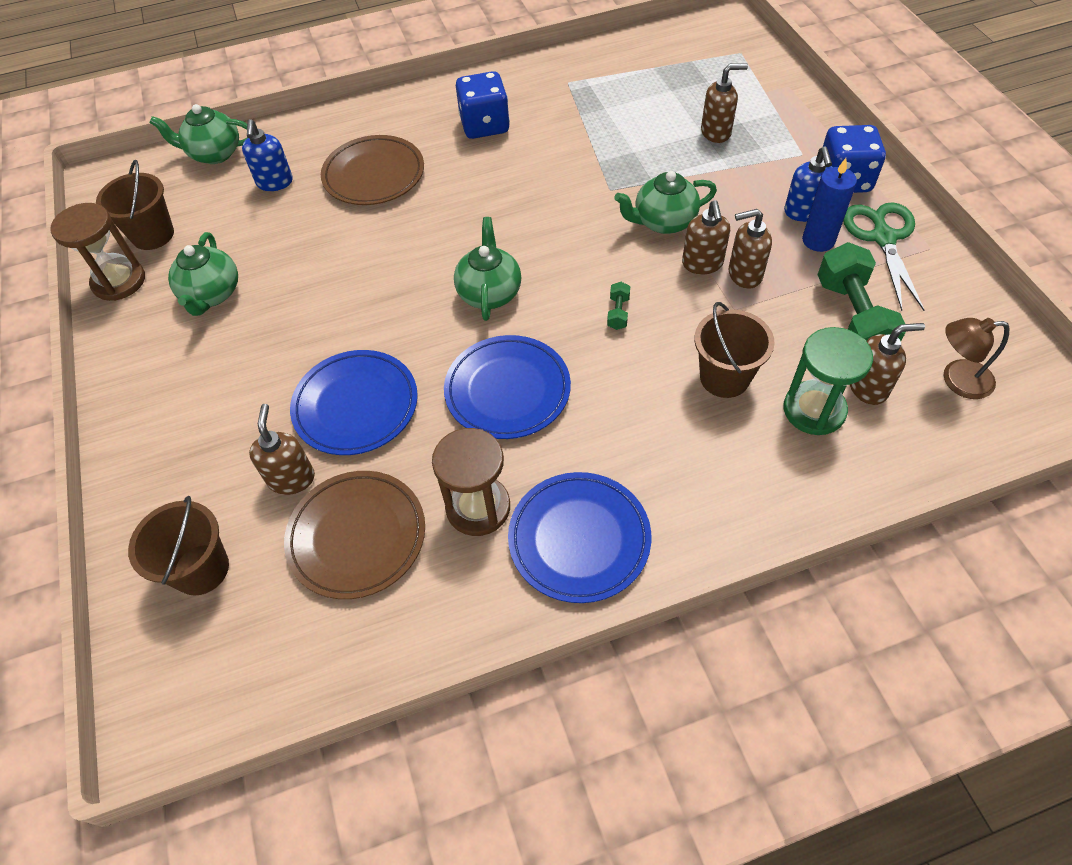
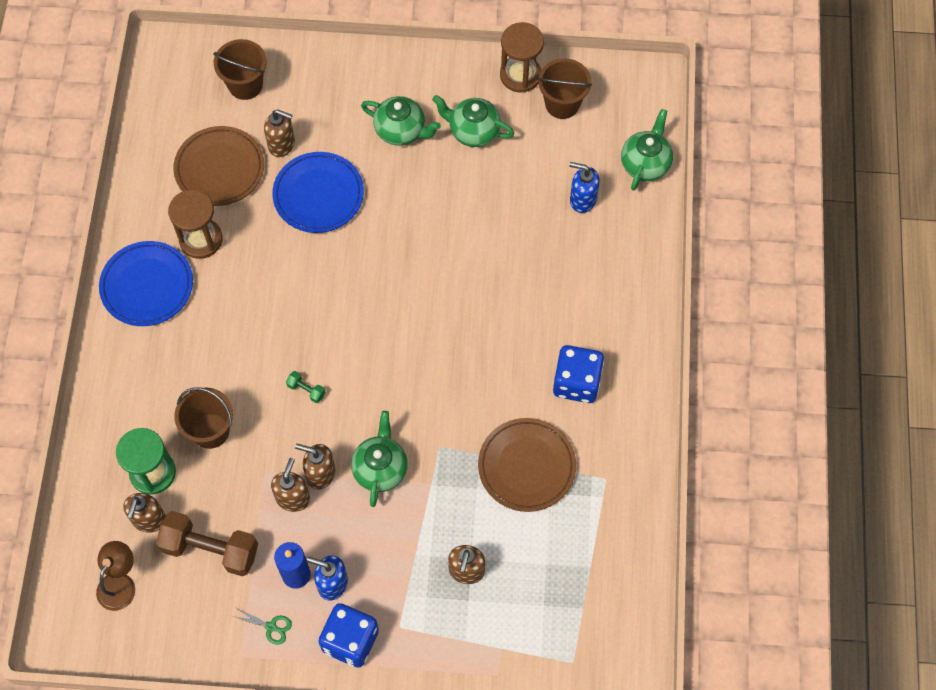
camera: 110 degrees right, 10 degrees up
brown plate [321,135,424,205] -> brown plate moved to [478,418,576,512]
blue plate [444,335,571,439] -> none
green teapot [454,217,521,321] -> green teapot moved to [361,96,441,146]
green dumbbell [817,242,906,341] -> brown dumbbell [156,511,258,576]
green scissors [843,202,925,311] -> green scissors [233,608,292,645], size x0.47

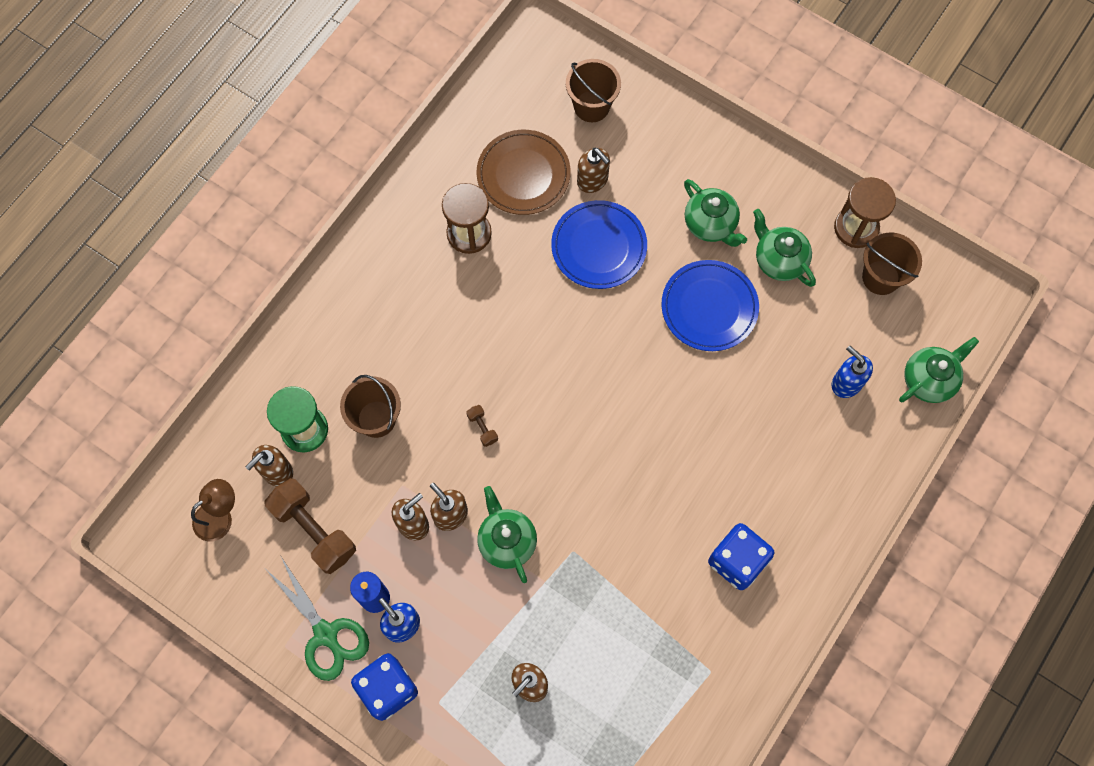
camera: 30 degrees right, 5 degrees up
blue plate [99,241,193,326] -> blue plate moved to [661,260,759,351]
green scissors [233,608,292,645] -> green scissors [267,557,369,681], size x2.15
green dumbbell [286,371,325,403] -> brown dumbbell [467,405,498,447]
green teapot [351,411,408,507] -> green teapot turned 60 degrees counterclockwise [477,486,537,583]
brown plate [478,418,576,512] -> none

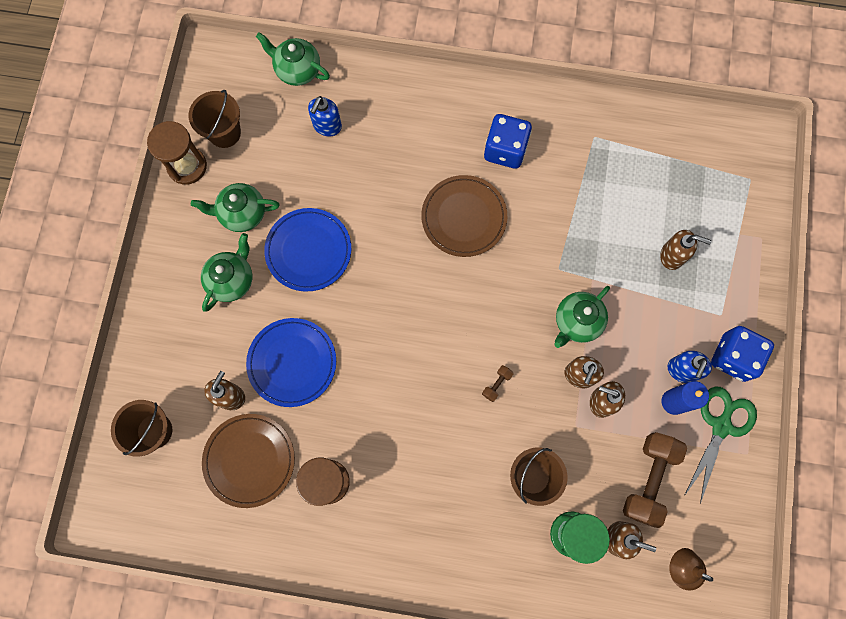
camera: 115 degrees left, 5 degrees up
green teapot [753,209,816,287] -> green teapot turned 60 degrees clockwise [191,183,280,232]
none -> brown plate [421,175,507,257]

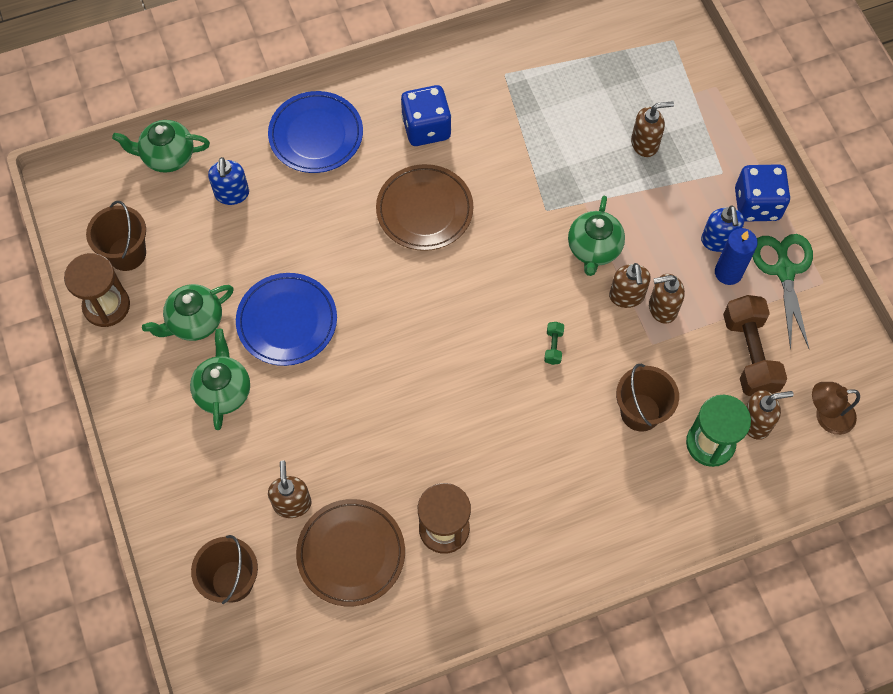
camera: 30 degrees left, 10 degrees down
blue plate [246,318,336,407] -> blue plate moved to [268,91,363,173]
brown dumbbell [482,365,514,402] -> green dumbbell [544,322,564,365]

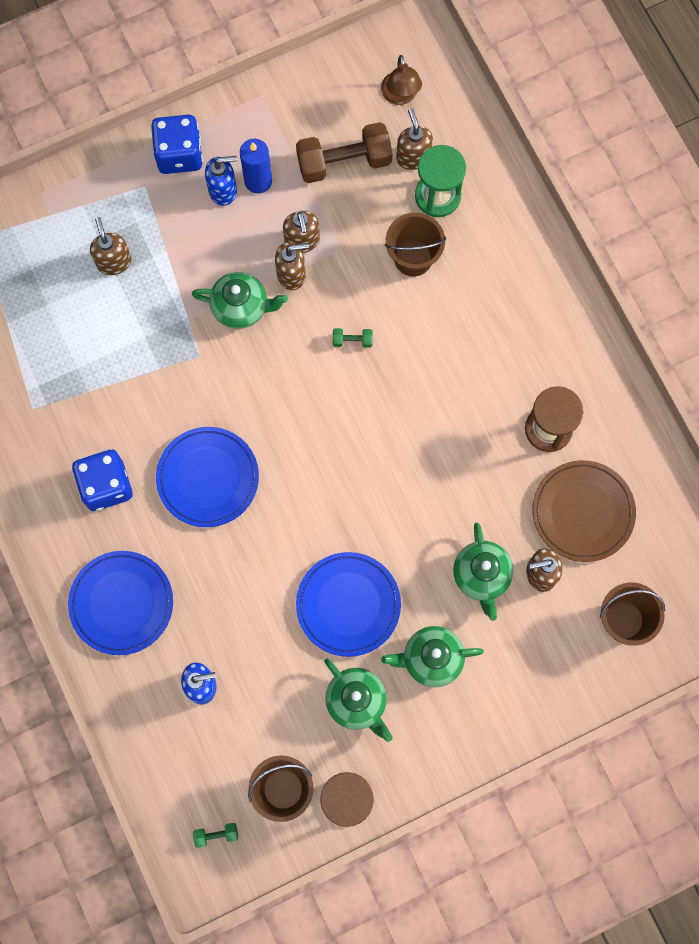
camera: 95 degrees left, 10 degrees up
green teapot [112,120,210,173] -> green teapot moved to [453,523,513,621]
brown plate [376,164,474,251] -> blue plate [156,427,259,527]
green scissors [752,234,813,350] -> none
none -> green dumbbell [193,823,238,848]

